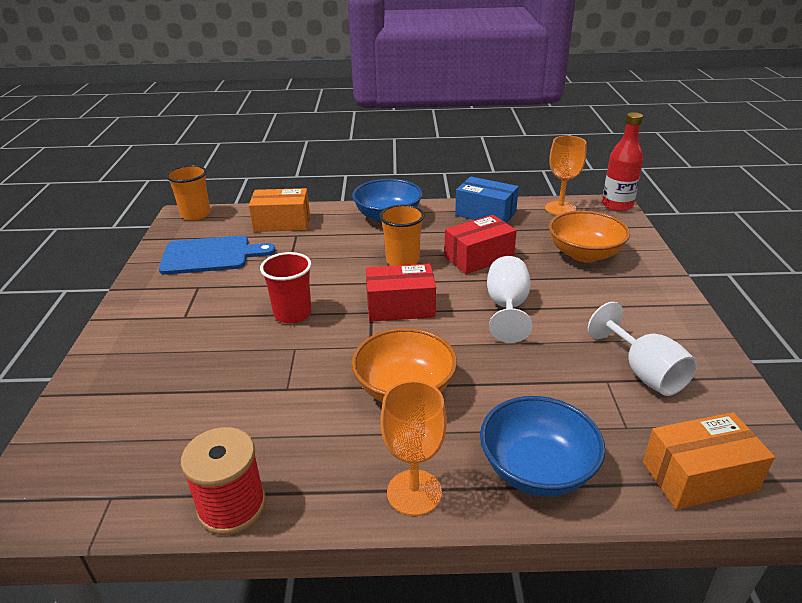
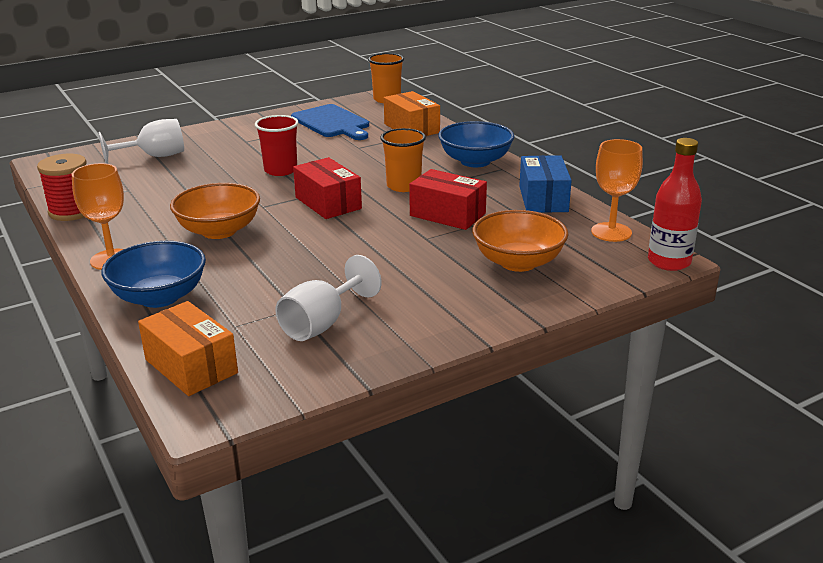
camera: 60 degrees right, 5 degrees down
white goblet [487,256,532,343] -> white goblet moved to [98,119,184,164]

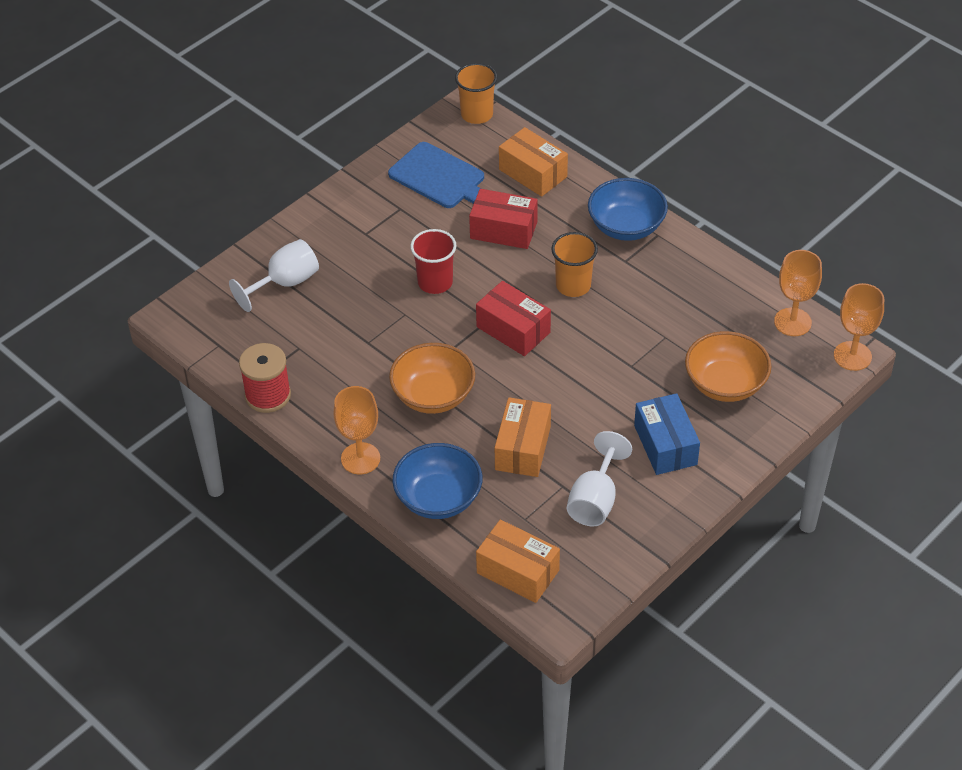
camera: 15 degrees left, 20 degrees up
red box [409,169,487,230] -> red box moved to [469,189,538,249]
blue box [519,155,572,213] -> blue box moved to [634,393,700,475]
red bottle [648,138,702,271] -> orange goblet [834,283,884,371]
none -> orange box [495,397,551,477]

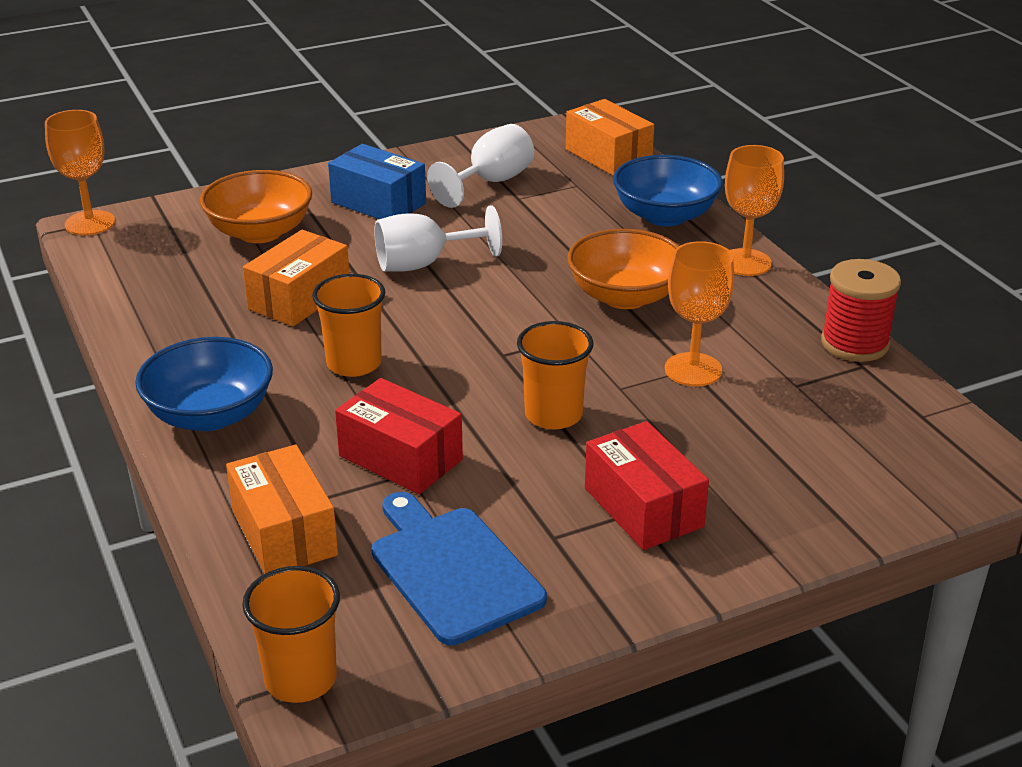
camera: 160 degrees left, 15 degrees down
white goblet [229,239,319,312] -> white goblet moved to [374,205,502,271]
red cup [410,229,456,294] -> orange cup [517,321,594,429]
red box [476,281,551,356] -> red box moved to [585,421,709,550]
orange box [495,397,551,477] -> orange box moved to [243,230,349,326]
blue box [634,393,700,475] -> blue box turned 60 degrees counterclockwise [328,144,426,219]
orange goblet [774,250,822,336] -> orange goblet moved to [665,241,734,386]

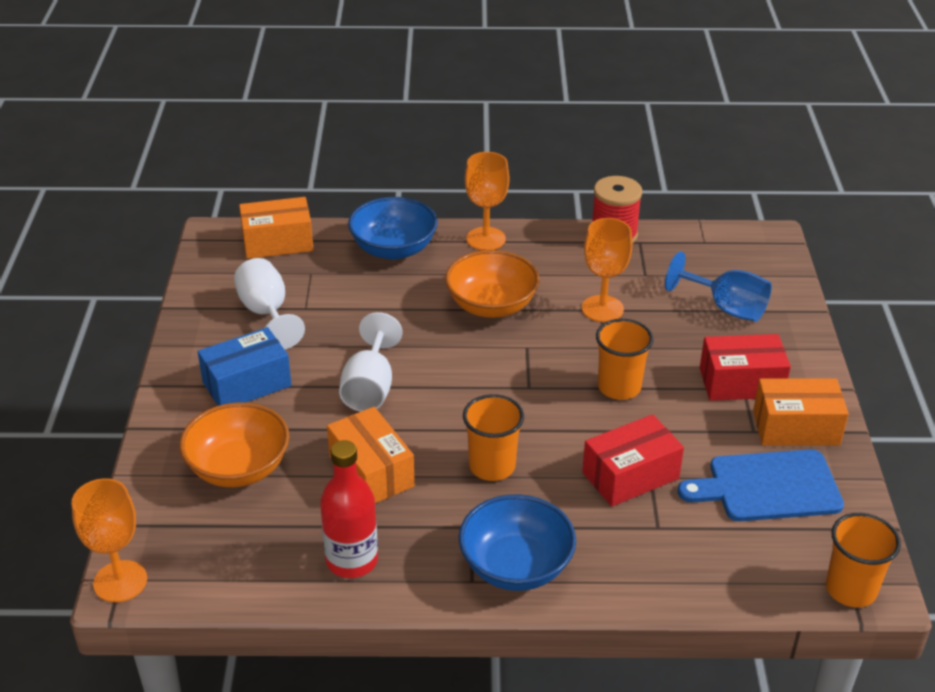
camera: 65 degrees left, 5 degrees up
orange box [226,445,338,574] -> orange box moved to [753,379,849,445]
none -> red bottle [320,440,378,578]
none -> blue goblet [665,251,772,322]

